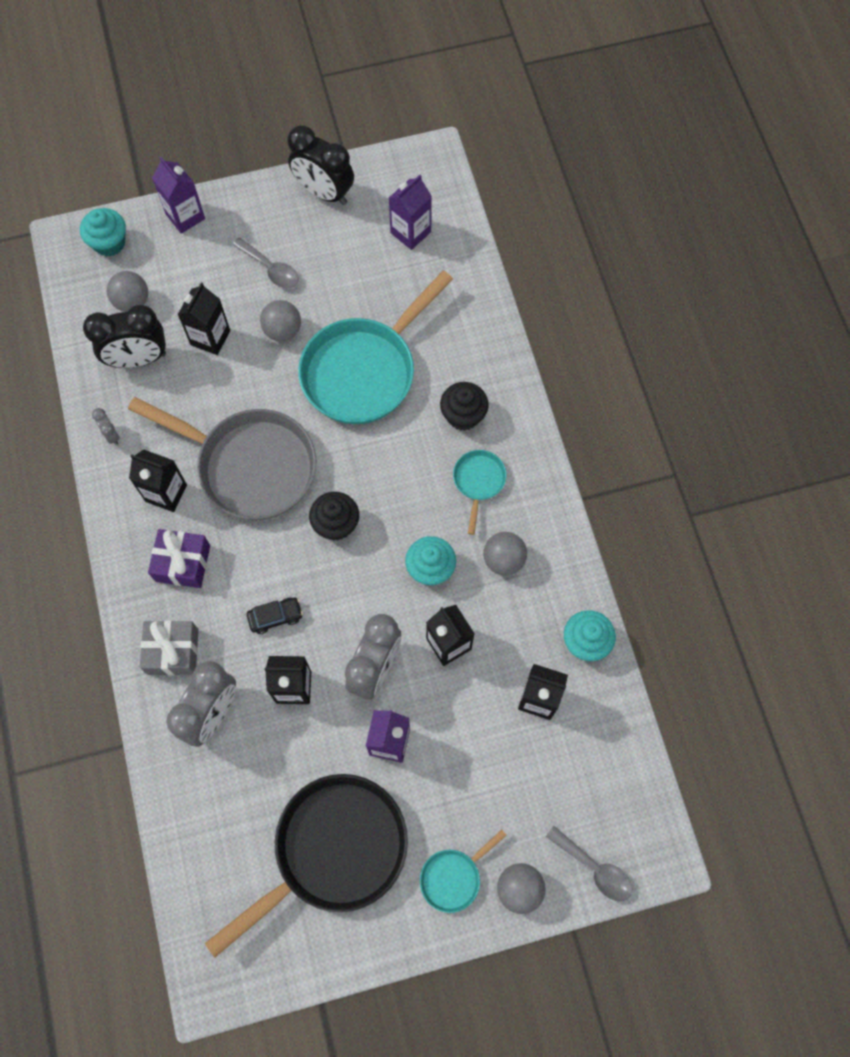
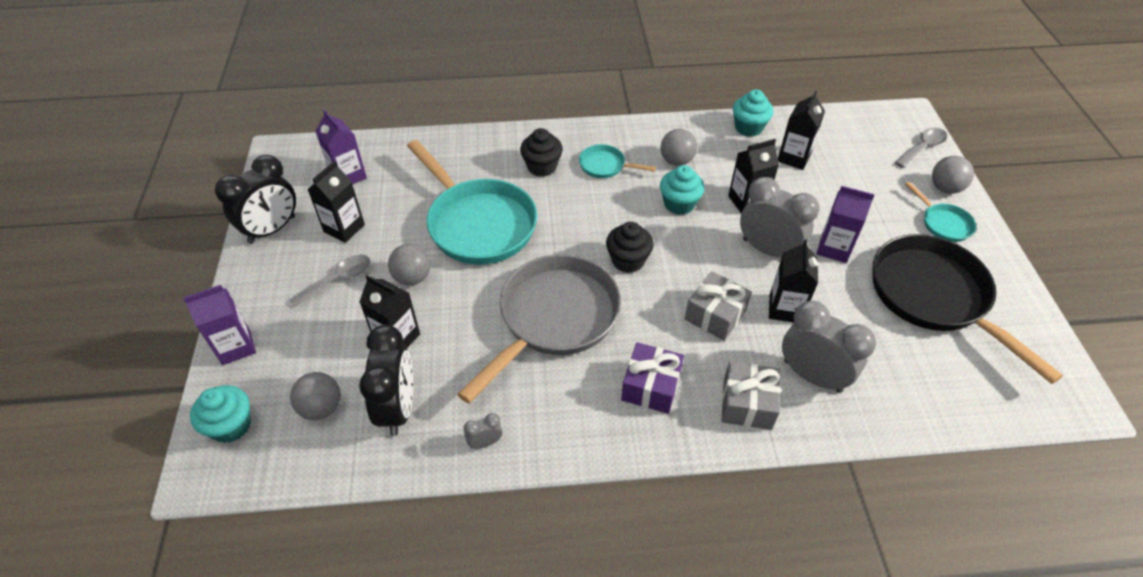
camera: 80 degrees left, 20 degrees down
black carton [129,450,187,512] -> black carton moved to [307,160,365,243]
black car [247,598,303,634] -> grey gift [685,271,752,341]

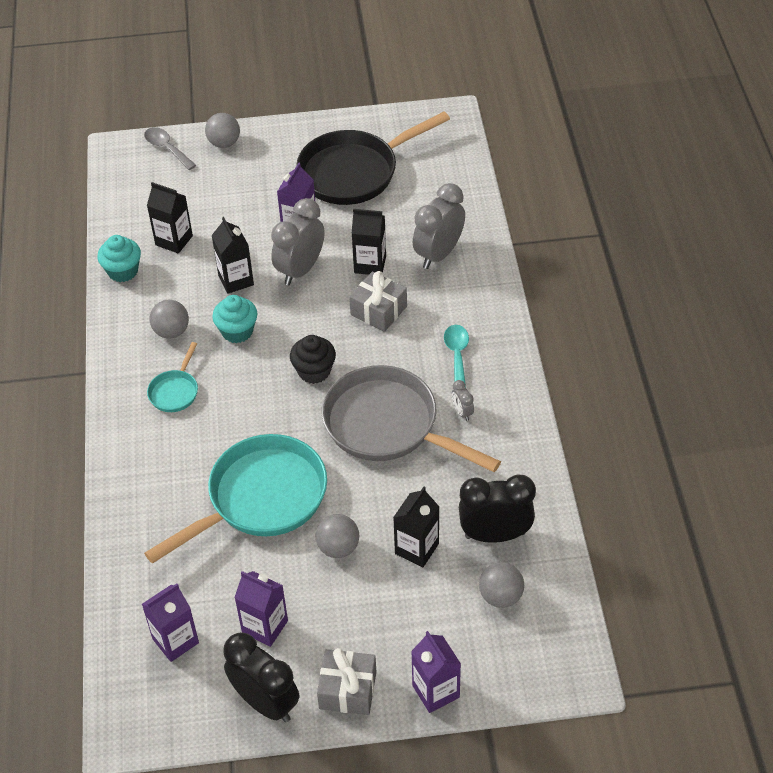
camera: 90 degrees left, 0 degrees up
turquoise cupcake [190,385,251,443] -> none
grey spoon [290,255,370,307] -> none
black carton [307,160,365,243] -> purple carton [234,571,288,647]
grey clock [463,413,502,449] -> grey clock moved to [452,380,474,421]
black cupcake [520,128,563,177] -> none
purple gift [621,342,684,414] -> turquoise spoon [444,325,469,388]
grey gift [722,361,781,430] -> grey gift moved to [317,648,377,715]
turquoise pan [905,182,976,242] -> none

